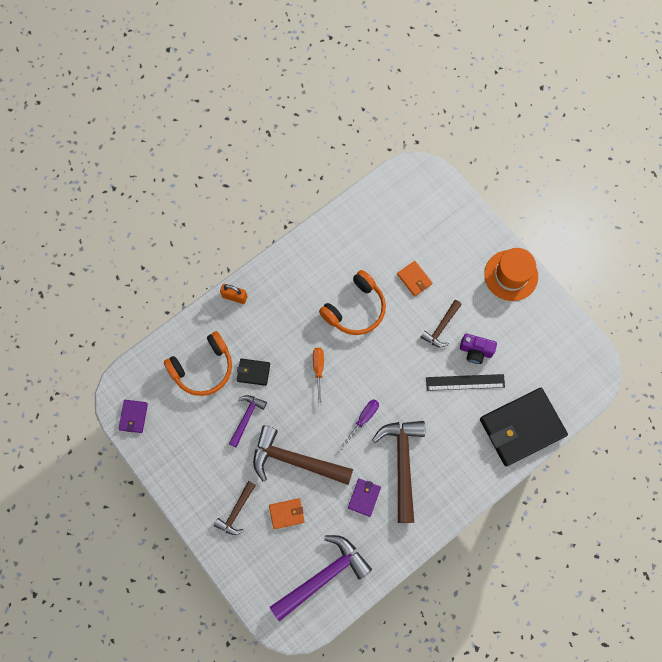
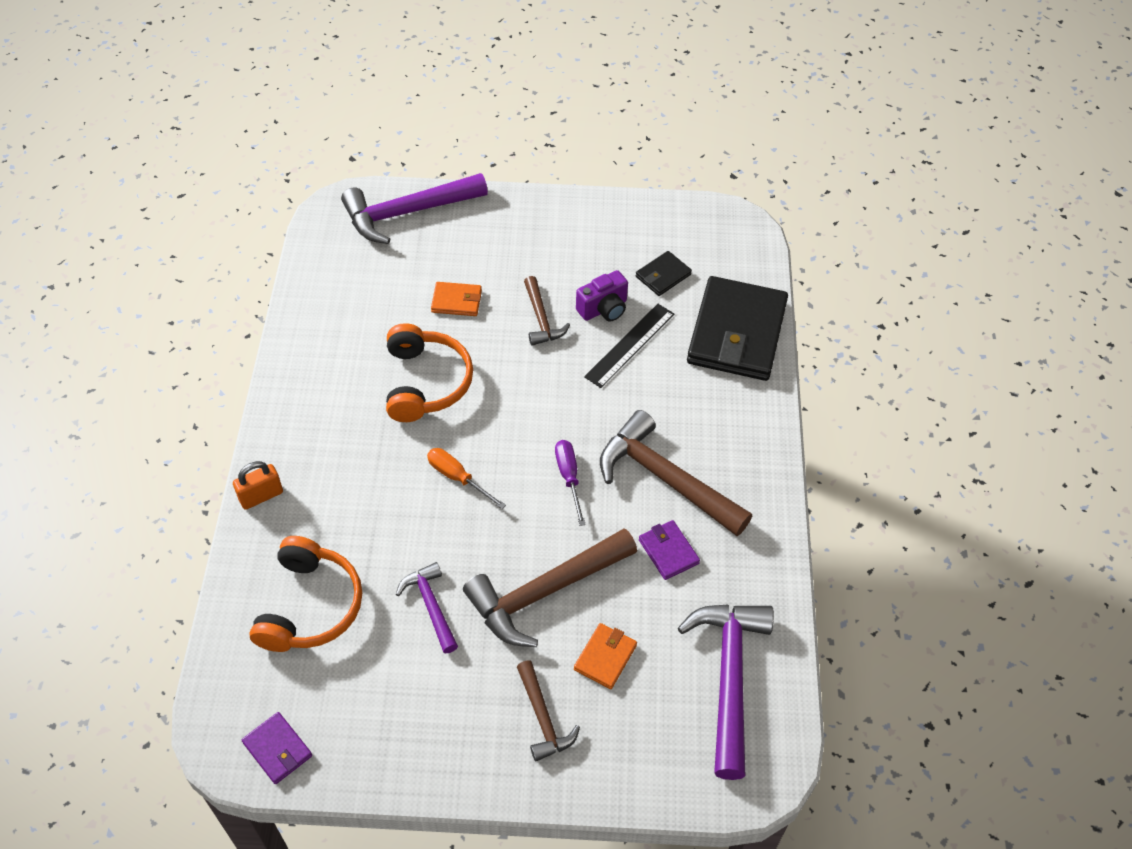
camera: 50 degrees left, 20 degrees down
black wallet [237,359,270,386] -> black wallet moved to [636,251,692,296]
orange hat [484,248,538,301] -> none
none -> purple hammer [341,173,488,244]

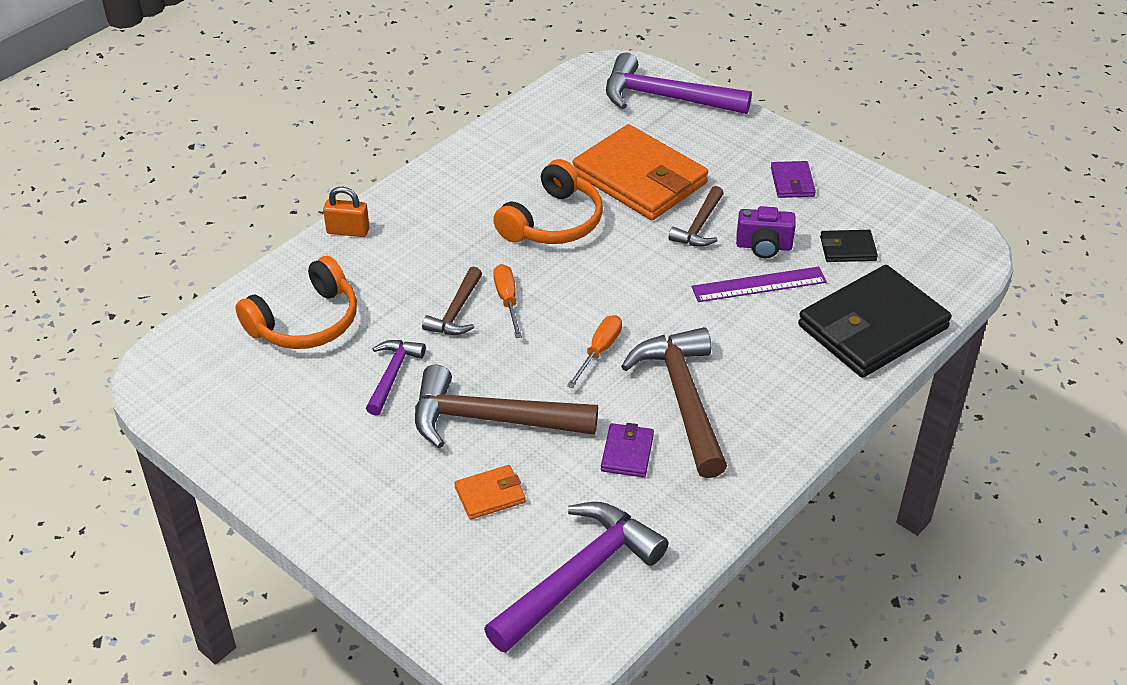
camera: 40 degrees right, 10 degrees down
purple wallet [242,712,312,784] -> purple wallet moved to [771,161,816,198]
orange wallet [431,282,482,316] -> orange wallet [573,124,708,220], size x2.27
brown hammer [517,661,580,761] -> brown hammer moved to [422,267,482,335]
purple screwdriver [555,440,586,526] -> orange screwdriver [567,315,622,388]
black ruler [584,304,674,388] -> purple ruler [692,267,827,302]

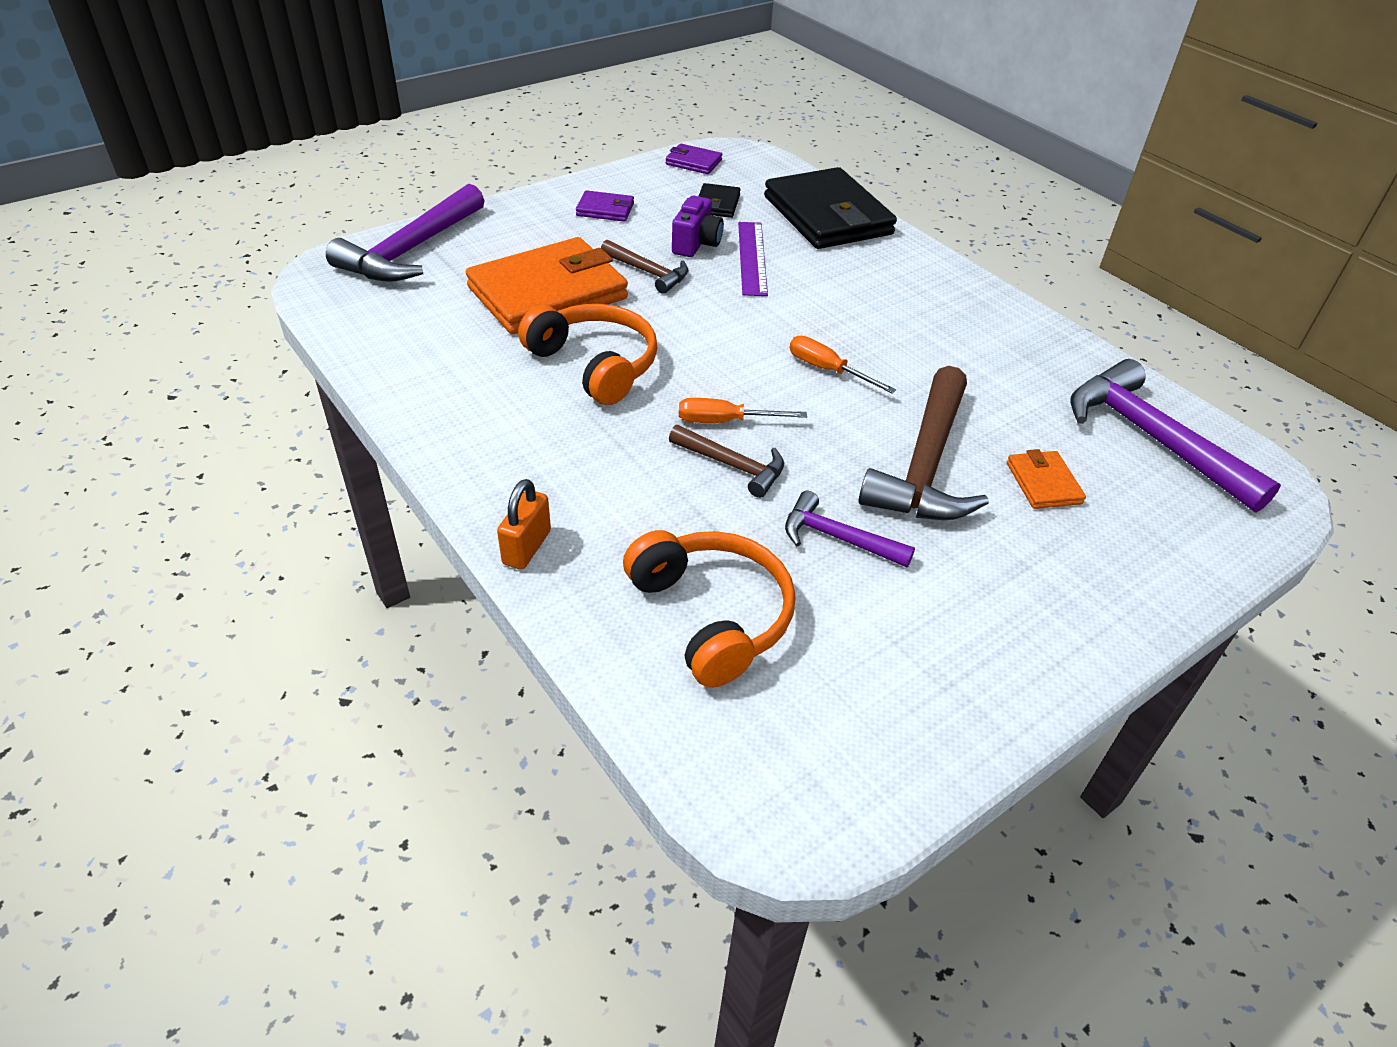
camera: 80 degrees left, 0 degrees up
purple wallet [601,423,654,478] -> purple wallet moved to [666,144,722,174]
brown hammer [621,327,727,478] -> none

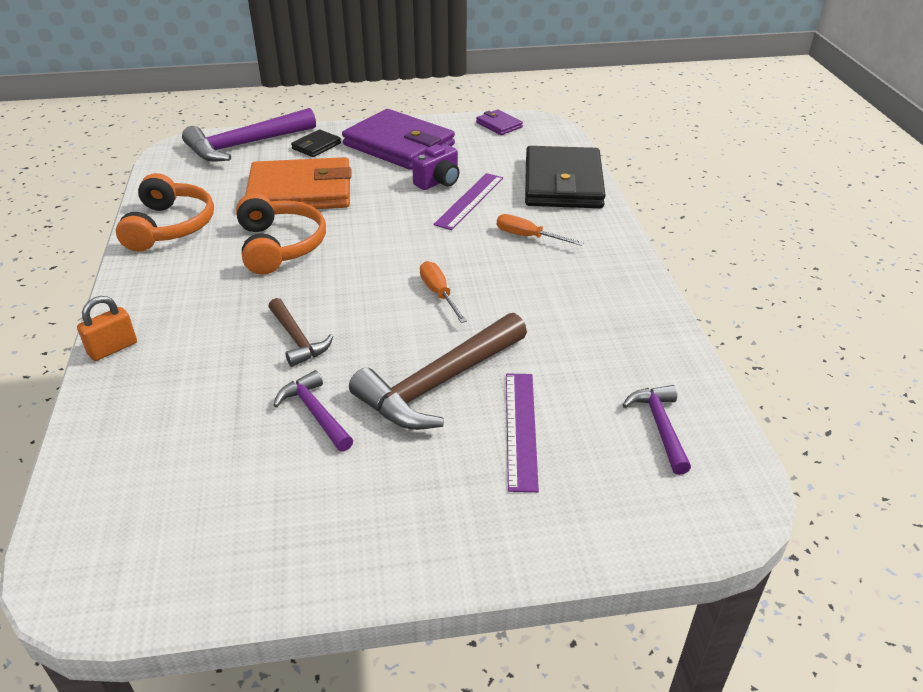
camera: 30 degrees right, 5 degrees down
purple wallet [576,190,634,222] -> purple wallet [342,109,455,170], size x2.27
brown hammer [601,240,688,294] -> none
orange headphones [623,530,795,688] -> orange headphones moved to [116,173,214,252]
orange screwdriver [679,398,807,423] -> orange screwdriver moved to [497,214,584,246]
black wallet [699,183,741,218] -> black wallet moved to [291,129,341,157]
orange wallet [1007,449,1086,509] -> purple ruler [506,374,539,492]
purple hammer [1070,359,1281,513] -> purple hammer [623,385,691,475], size x0.54

